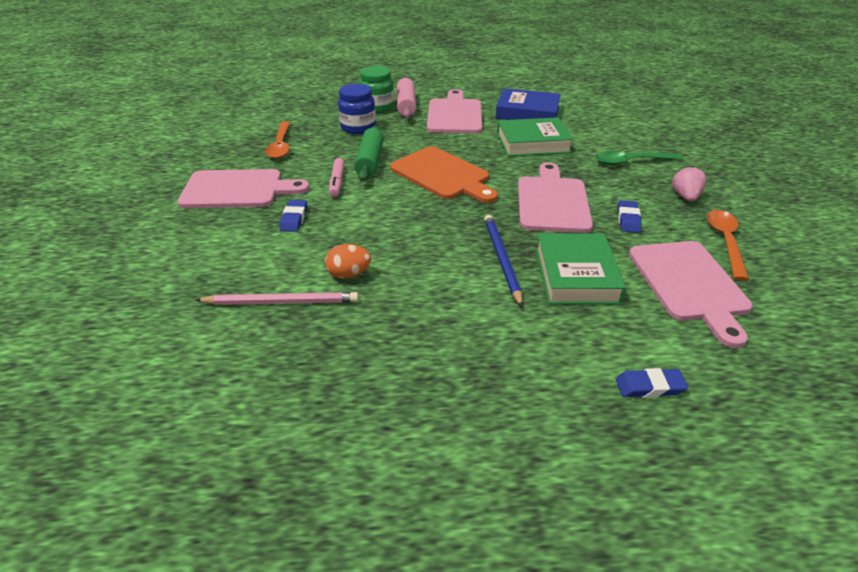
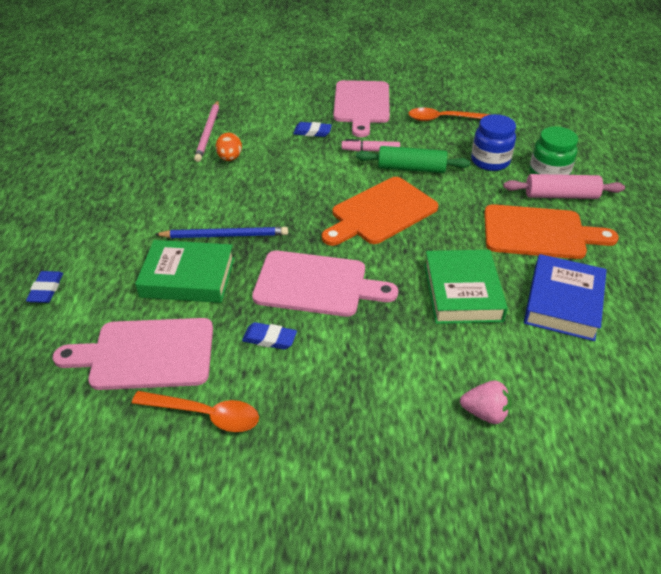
camera: 95 degrees right, 5 degrees up
pink cutting board [427,89,482,134] -> orange cutting board [484,204,619,259]
green spoon [595,151,683,165] -> none
pink strawberry [672,166,707,202] -> pink strawberry moved to [460,380,511,424]

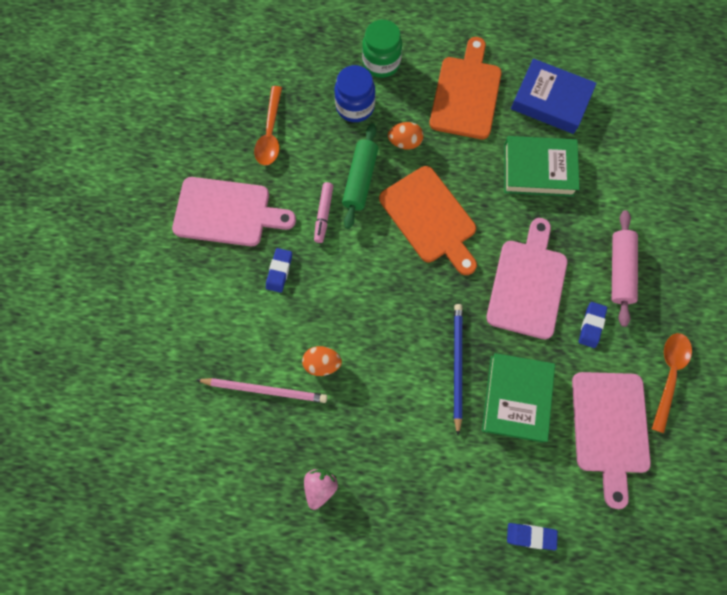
camera: 85 degrees left, 30 degrees up
pink strawberry [460,380,511,424] -> pink strawberry moved to [304,468,338,510]
pink rolling pin [503,174,625,199] -> pink rolling pin moved to [612,210,638,327]
none -> orange egg [388,122,423,150]

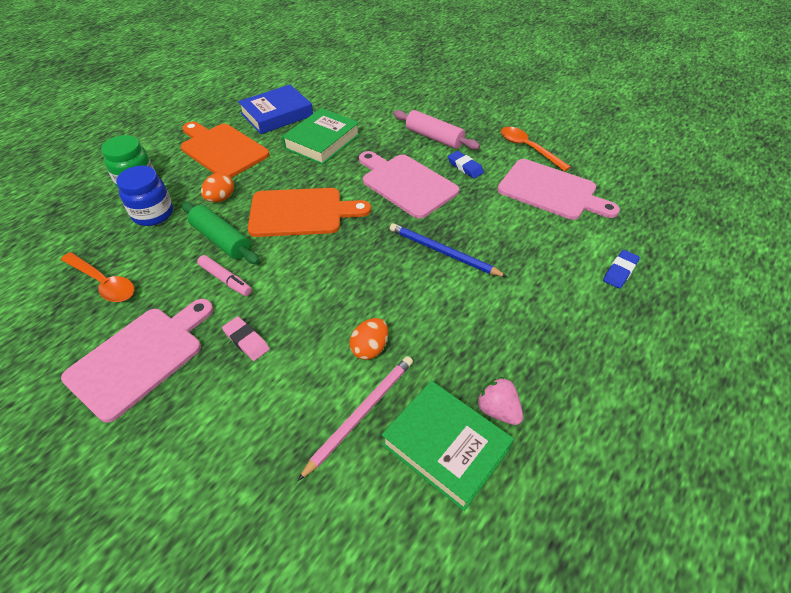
camera: 60 degrees left, 25 degrees down
blue eraser [266,248,292,293] -> pink eraser [222,316,270,361]
green book [482,353,555,442] -> green book moved to [382,381,514,511]

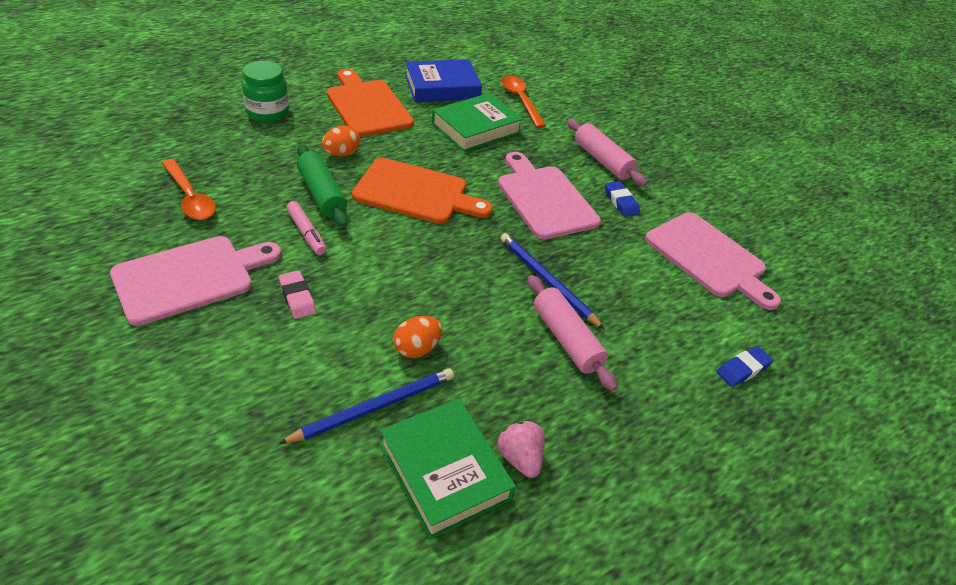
camera: 15 degrees right, 5 degrees down
blue jar [116,166,173,226] -> none
pink pencil [298,356,413,481] -> blue pencil [279,369,454,444]
orange spoon [501,127,571,172] -> orange spoon moved to [501,75,546,128]
none -> pink rolling pin [528,275,617,391]

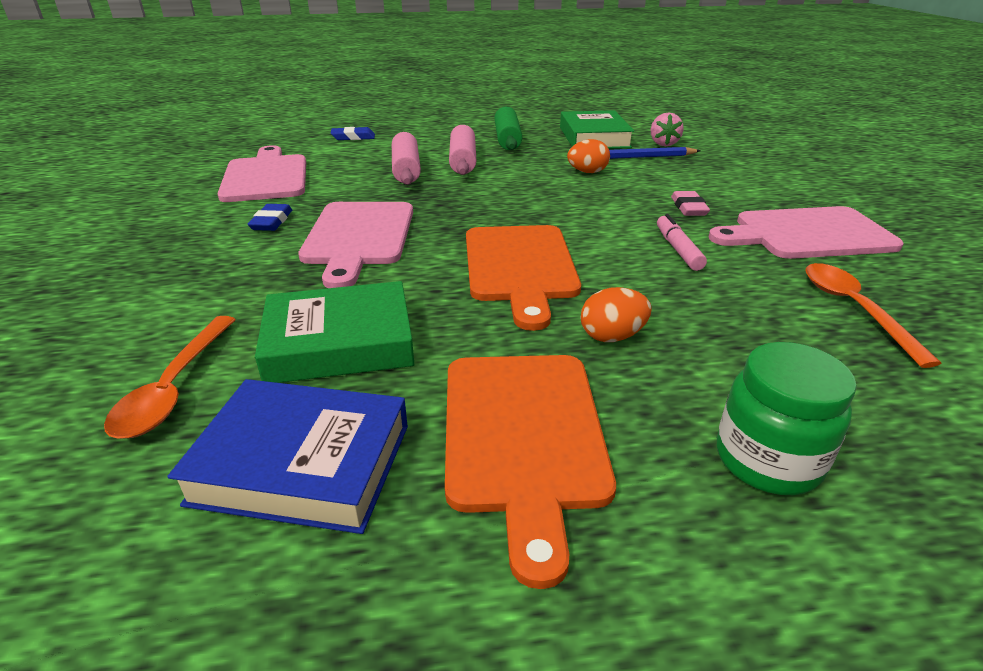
camera: 150 degrees left, 10 degrees down
green rolling pin [297,145,348,227] -> green rolling pin moved to [494,107,523,150]
orange cutting board [352,158,493,224] -> orange cutting board turned 135 degrees counterclockwise [466,225,581,331]
pink strawberry [498,421,545,478] -> pink strawberry moved to [651,113,684,146]
blue pencil [500,233,604,329] -> none
pink rolling pin [567,119,647,186] -> pink rolling pin moved to [392,132,421,185]

